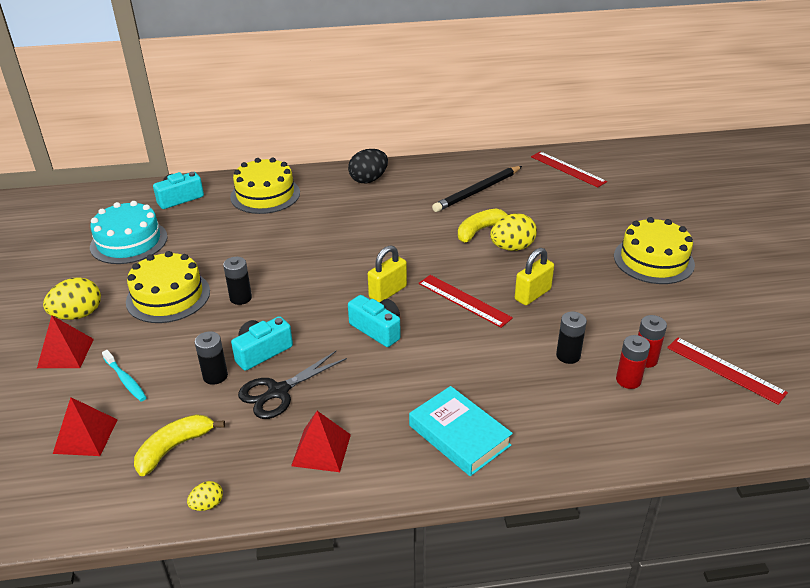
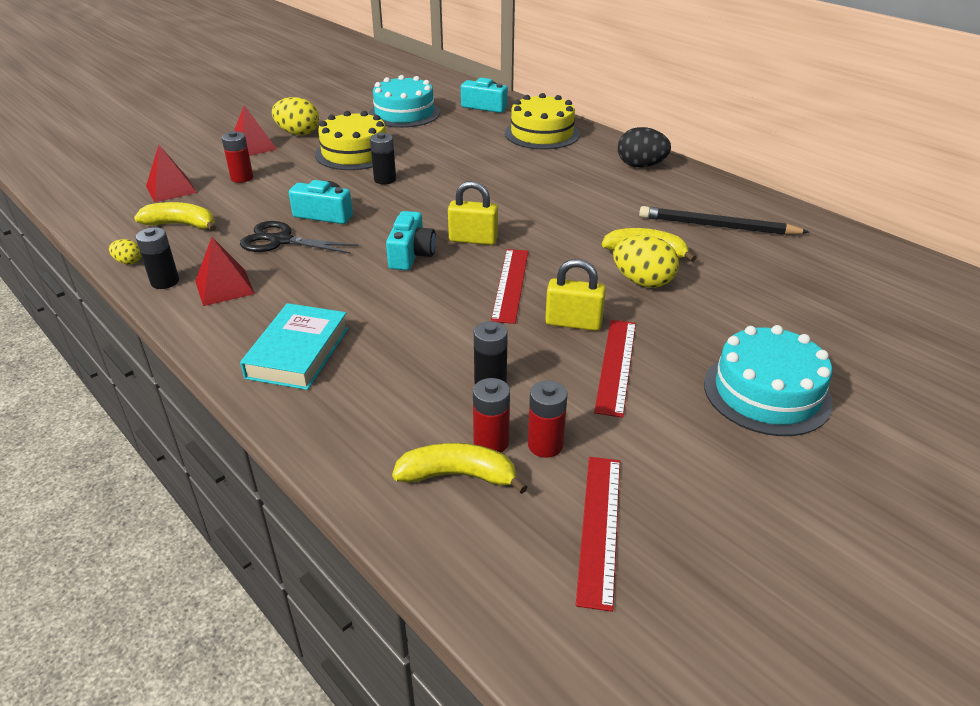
camera: 55 degrees right, 0 degrees up
turquoise toothbrush [102,350,147,401] -> red battery [222,131,253,183]
black battery [195,331,228,385] -> black battery moved to [136,227,179,289]
red ruler [531,151,607,187] -> red ruler moved to [594,320,636,418]
yellow cake [614,217,695,284] -> turquoise cake [704,325,833,436]
none -> yellow banana [392,443,528,494]

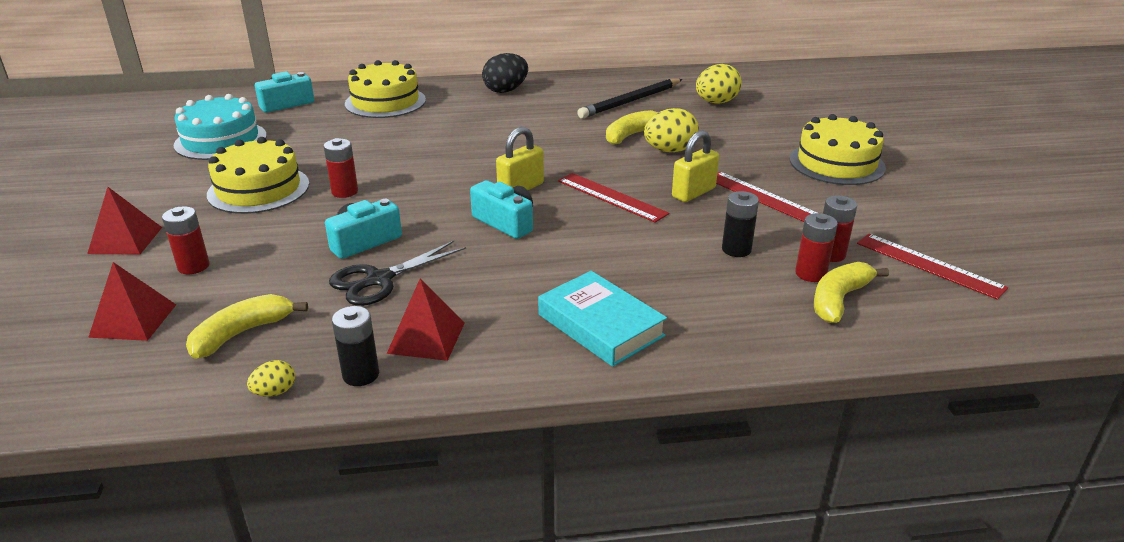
camera: 55 degrees left, 5 degrees down
yellow egg [272,97,319,135] -> yellow egg moved to [696,64,742,104]
black battery [370,132,396,184] -> red battery [324,138,358,198]
turquoise cake [704,325,833,436] -> yellow cake [790,114,886,185]

